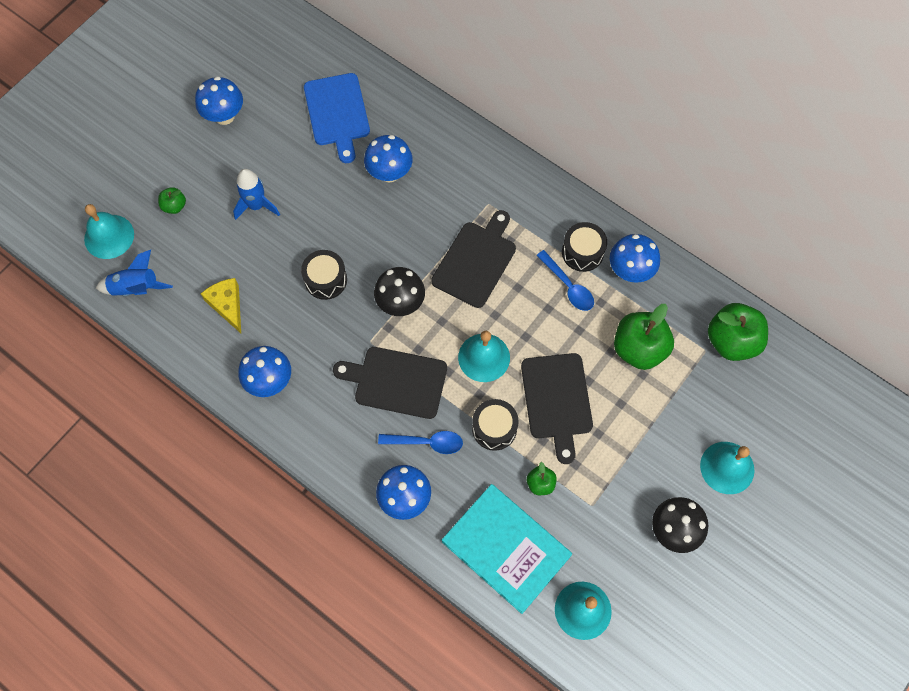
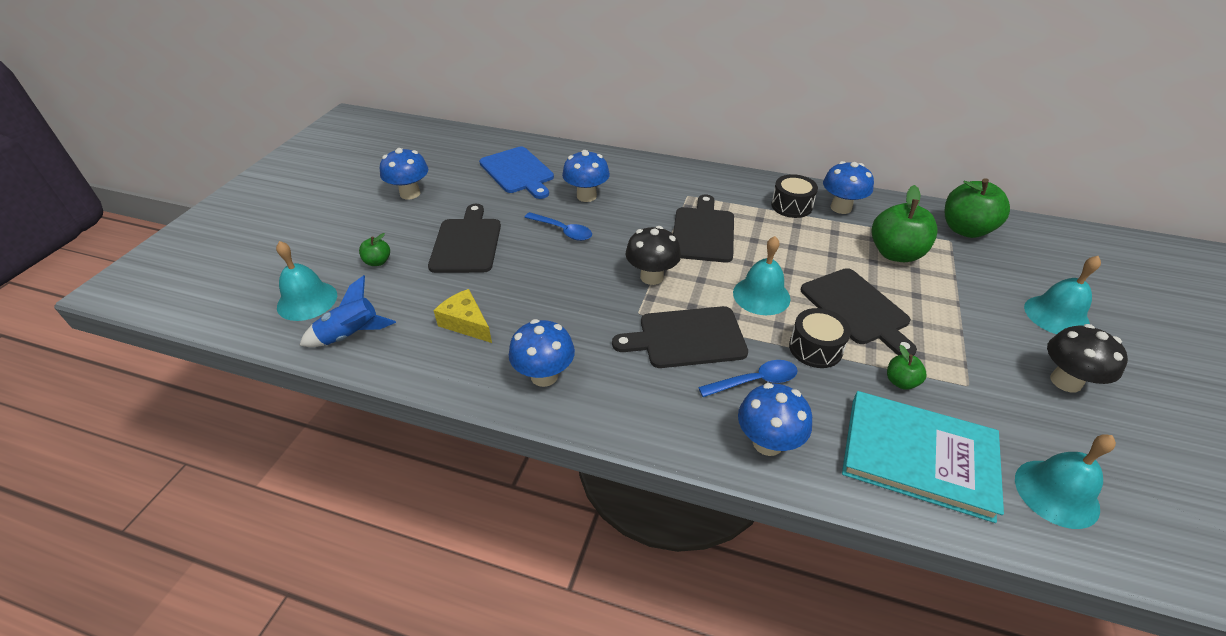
camera: 20 degrees left, 25 degrees down
blue rocket [233,169,280,220] -> black cutting board [428,204,501,273]
black drum [301,250,347,300] -> none
blue spoon [536,250,594,311] -> blue spoon moved to [524,212,592,241]

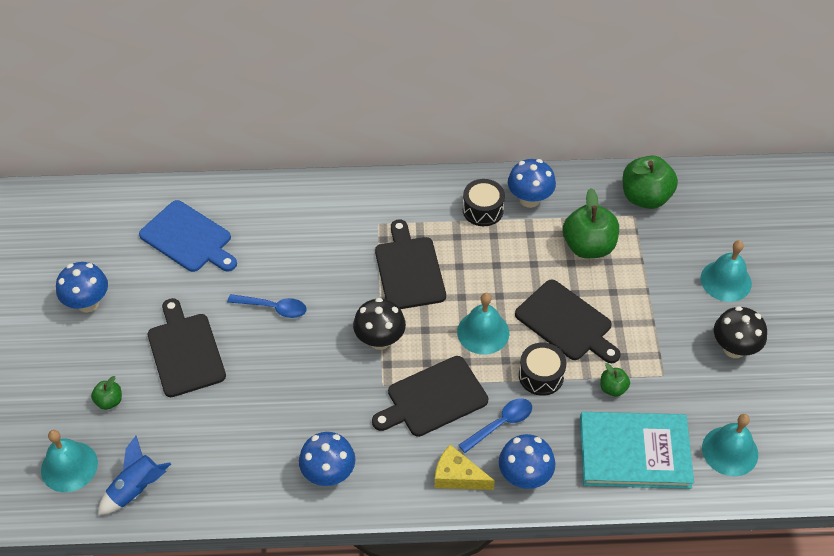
camera: 20 degrees left, 10 degrees up
yellow cheese [434,289,492,343] -> yellow cheese moved to [434,445,495,490]
blue mushroom [562,150,610,202] -> none

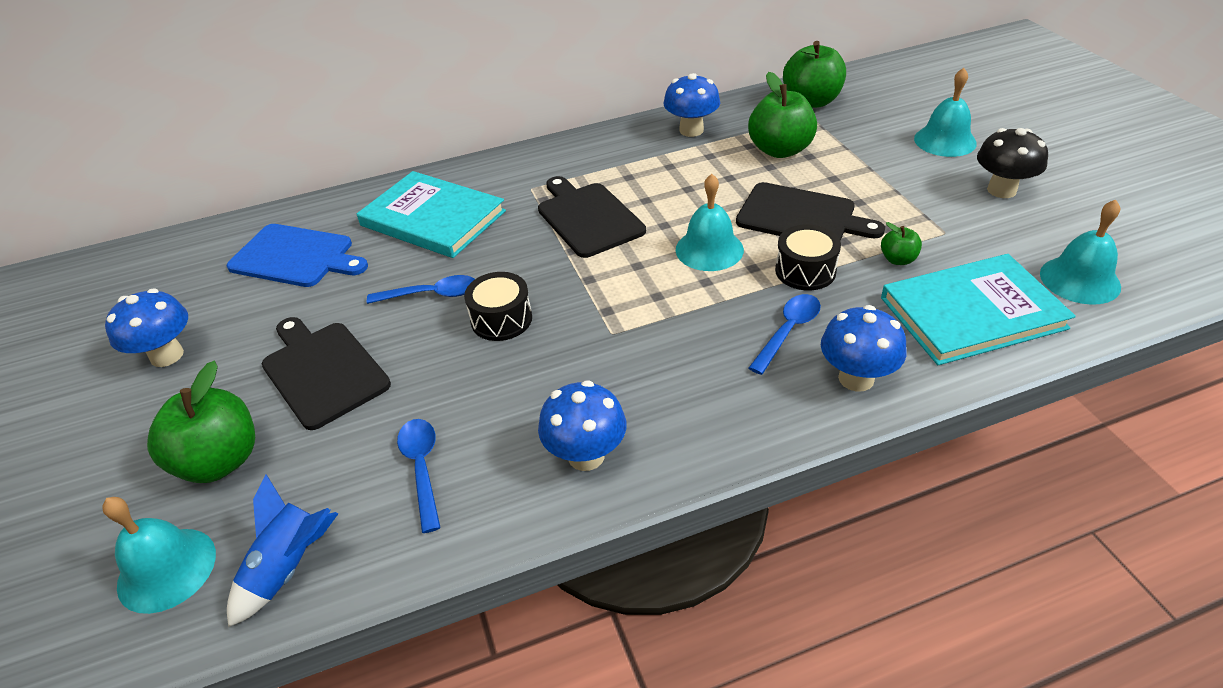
camera: 15 degrees left, 10 degrees down
green apple [91,376,122,410] -> green apple [147,361,255,483], size x2.05
black mushroom [353,298,406,350] -> none
black cutting board [372,356,488,437] -> none
yellow cheese [434,445,495,490] -> none
black drum [463,179,505,226] -> black drum moved to [464,272,532,341]
none -> turquoise book [357,171,506,258]
none -> blue spoon [397,419,441,533]

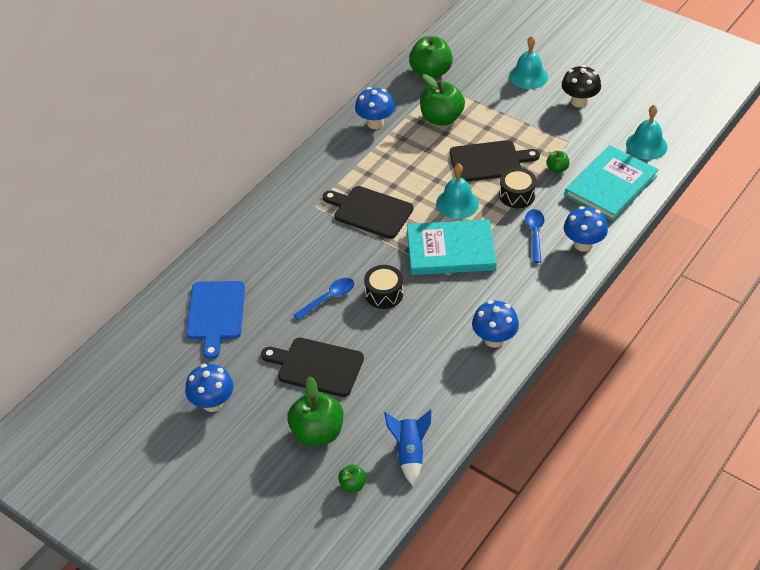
camera: 35 degrees left, 5 degrees up
turquoise bell [102,497,216,614] -> green apple [338,464,366,492]
blue cutting board [227,224,368,287] -> blue cutting board turned 105 degrees clockwise [186,281,245,360]
turquoise book [357,171,506,258] -> turquoise book moved to [407,219,496,275]
blue spoon [397,419,441,533] -> none

